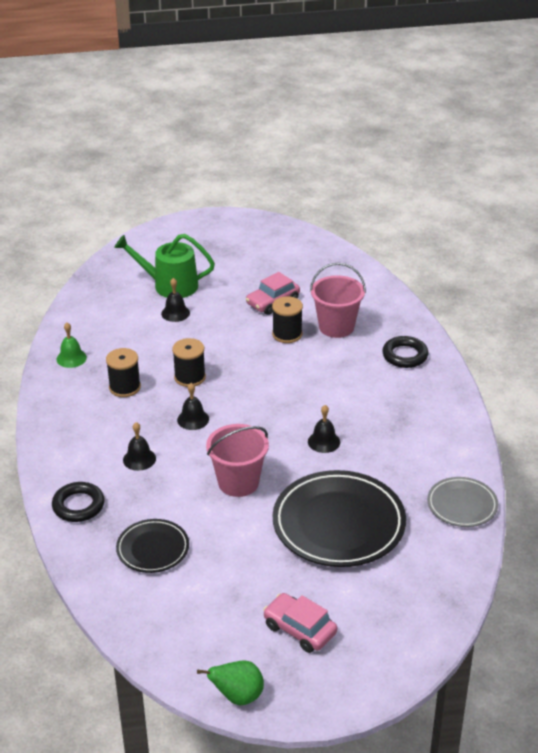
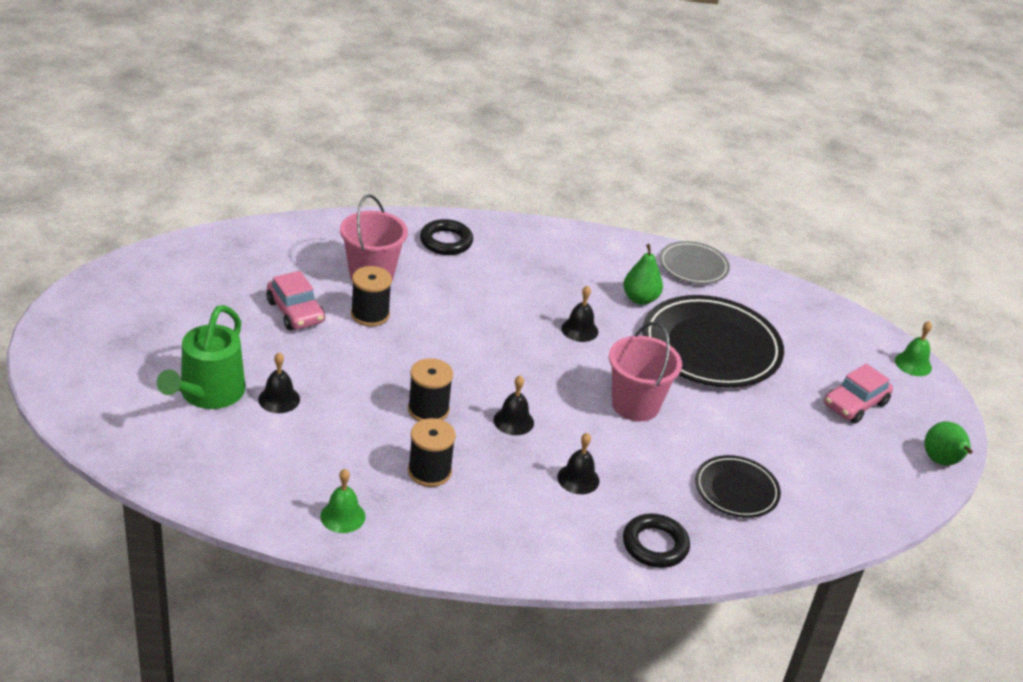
camera: 85 degrees left, 0 degrees up
none -> green pear [623,244,663,305]
none -> green bell [895,321,932,376]

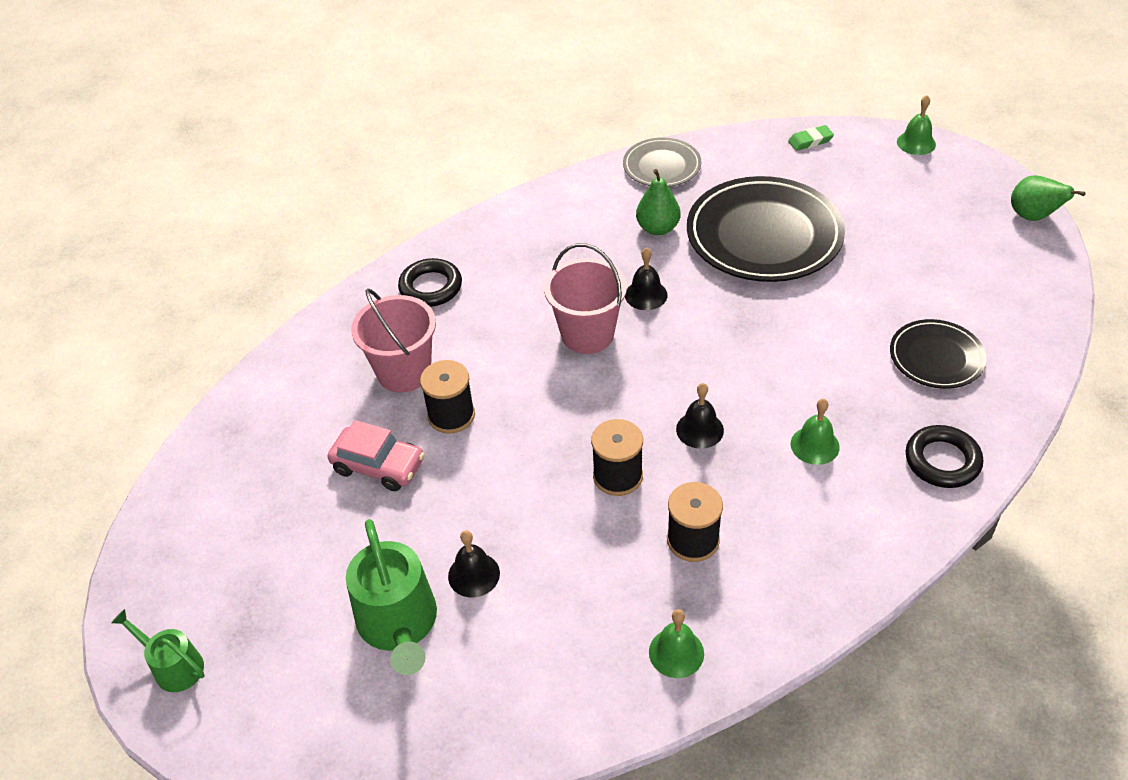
camera: 30 degrees left, 10 degrees up
black bell [557,433,600,494] -> green bell [791,399,840,465]
pink bucket [609,322,682,421] -> pink bucket moved to [544,243,627,354]
pink car [824,364,893,424] -> none
none -> green watering can [111,609,204,692]
none -> green eraser [788,125,834,151]

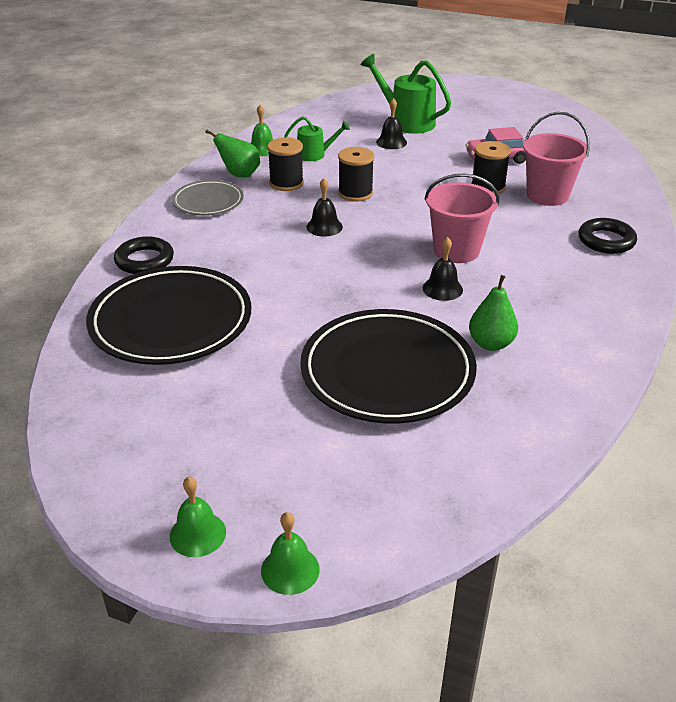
camera: 145 degrees right, 10 degrees down
green watering can [111,609,204,692] -> green watering can moved to [284,116,350,161]
grey plate [623,138,701,187] -> grey plate moved to [172,180,244,215]
green eraser [788,125,834,151] -> none
green bell [791,399,840,465] -> green bell moved to [170,477,226,557]
black plate [890,319,986,389] -> black plate [86,266,251,365], size x1.86
green pear [1011,175,1086,221] -> green pear moved to [205,130,260,177]

